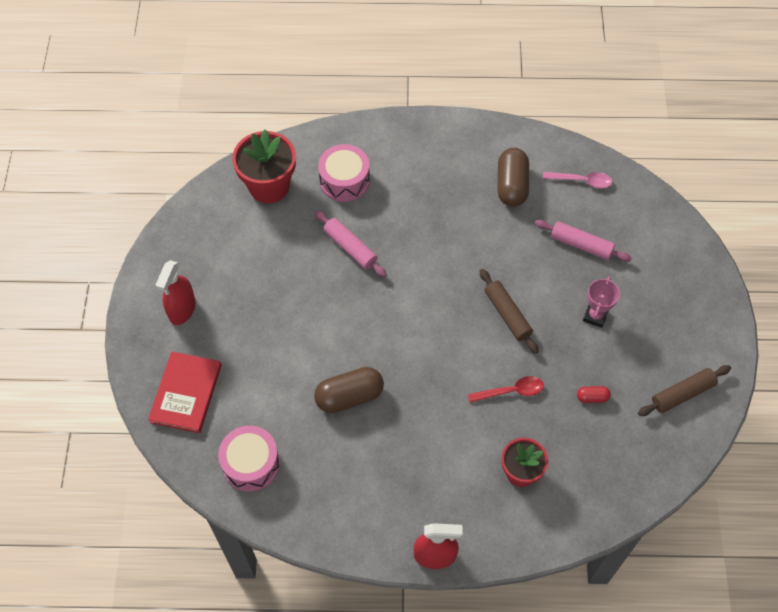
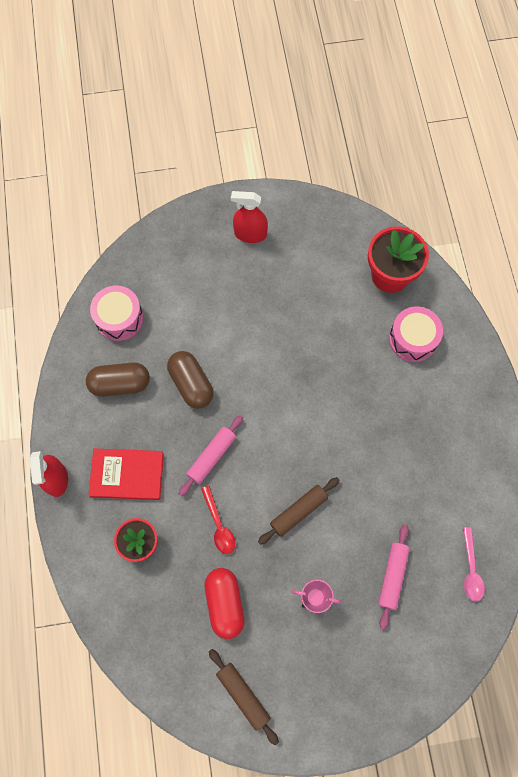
camera: 80 degrees right, 10 degrees up
red book [148,351,222,433] -> red book moved to [89,449,164,500]
pink rolling pin [315,210,387,277] -> pink rolling pin moved to [179,415,243,496]
brown capsule [498,148,529,207] -> brown capsule moved to [86,362,150,397]
red capsule [577,386,611,403] -> red capsule [205,568,245,639], size x2.11

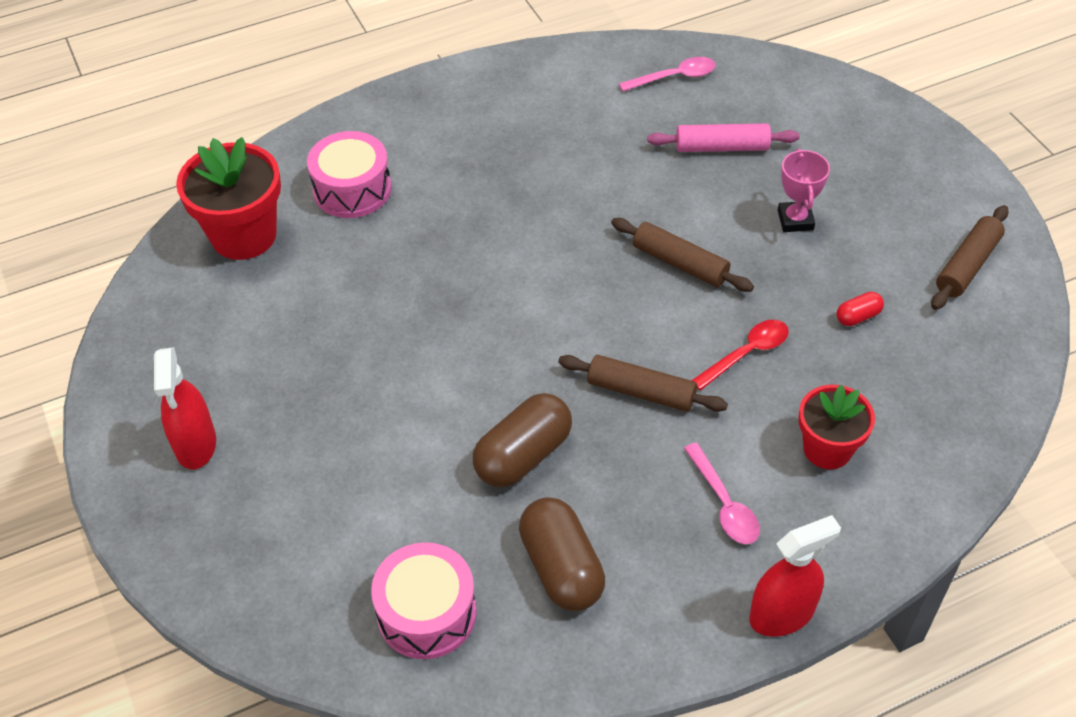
camera: 105 degrees left, 20 degrees down
red book [89,449,164,500] -> pink spoon [684,443,760,544]
pink rolling pin [179,415,243,496] -> brown rolling pin [558,355,728,412]
red capsule [205,568,245,639] -> red capsule [837,292,884,326], size x0.47

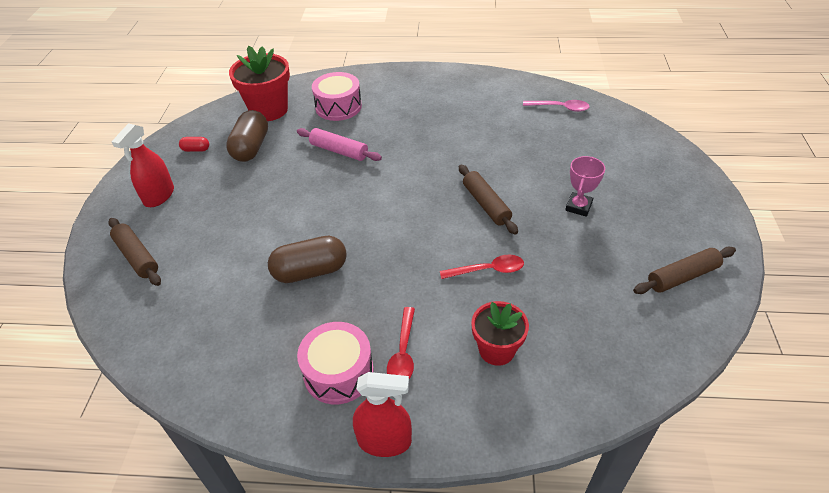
camera: 30 degrees right, 5 degrees down
pink drum [371,542,477,659] -> pink drum moved to [297,322,374,404]
brown capsule [519,497,605,611] -> brown capsule moved to [226,110,268,162]
brown rolling pin [558,355,728,412] -> brown rolling pin moved to [108,218,161,286]
pink rolling pin [647,123,800,152] -> pink rolling pin moved to [297,128,382,161]
pink spoon [684,443,760,544] -> red spoon [387,307,415,379]
red capsule [837,292,884,326] -> red capsule moved to [179,137,209,152]

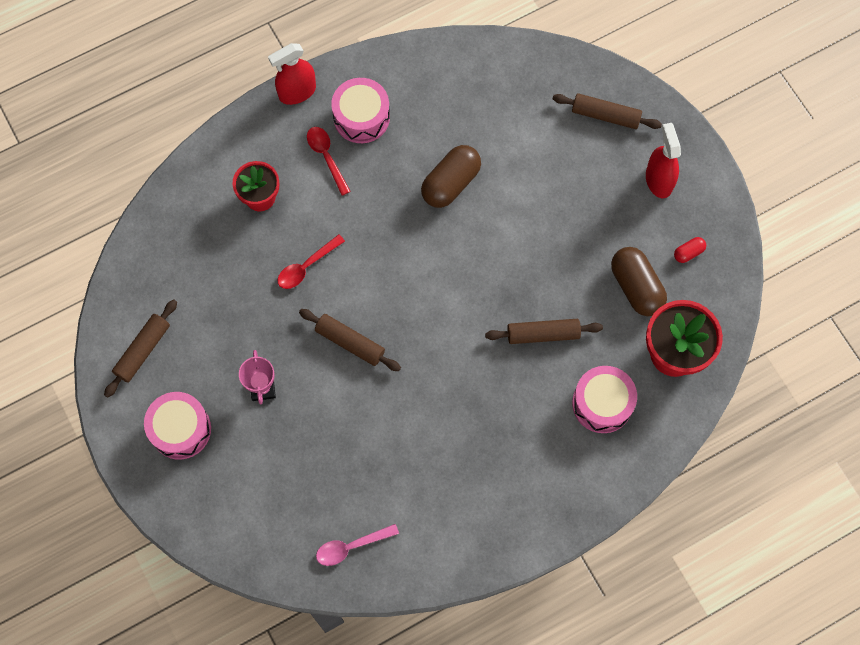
camera: 145 degrees right, 25 degrees up
pink rolling pin [297,128,382,161] -> brown rolling pin [485,319,603,344]
none -> pink drum [144,392,211,460]

